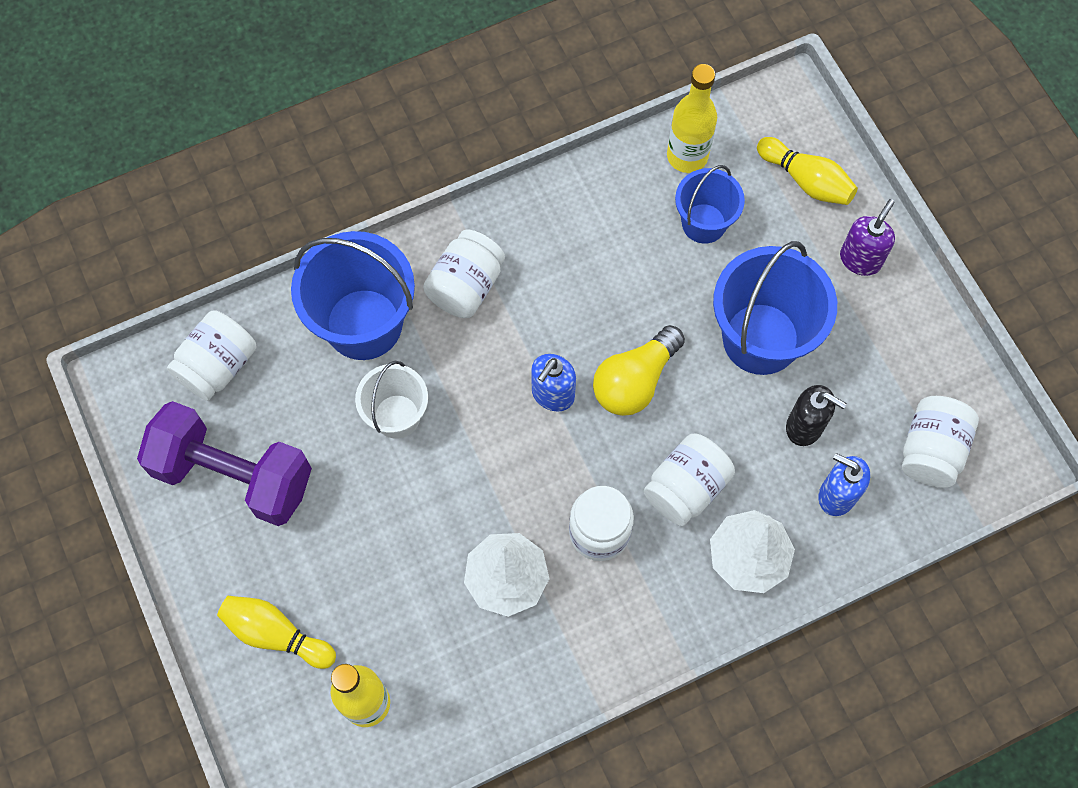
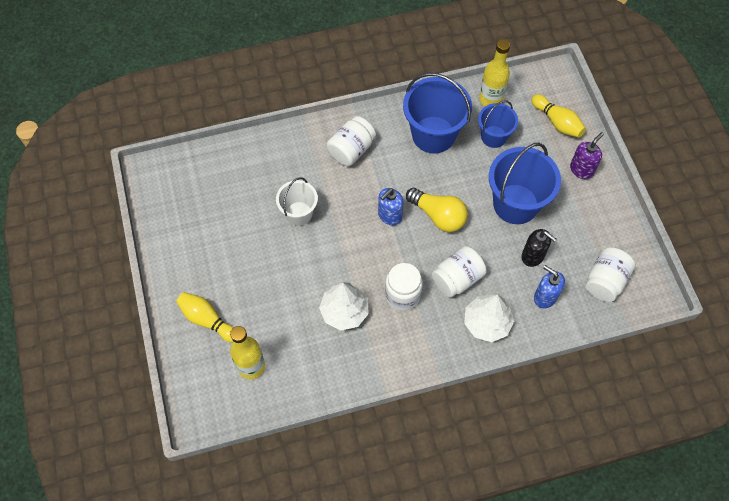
camera: 10 degrees right, 5 degrees down
purple dumbbell [137,401,312,526] -> none
white jar [167,310,256,401] -> none
blue bucket [291,231,415,360] -> blue bucket moved to [403,73,472,154]
yellow light bulb [593,325,685,416] -> yellow light bulb turned 105 degrees counterclockwise [406,188,468,232]

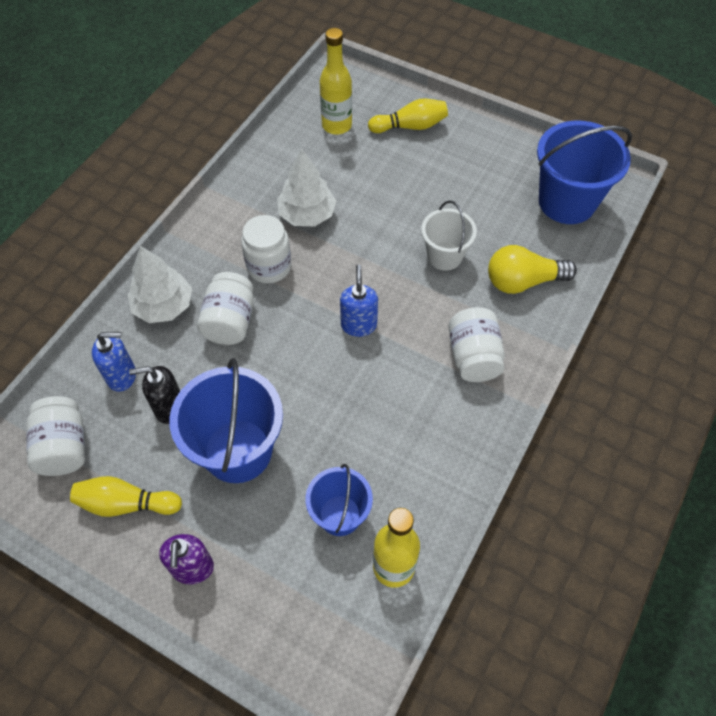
camera: 135 degrees right, 5 degrees down
blue bucket [403,73,472,154] -> blue bucket moved to [537,120,632,224]
yellow light bulb [406,188,468,232] -> yellow light bulb moved to [488,245,577,294]
yellow bowling pin [532,94,586,138] -> yellow bowling pin moved to [70,476,182,517]

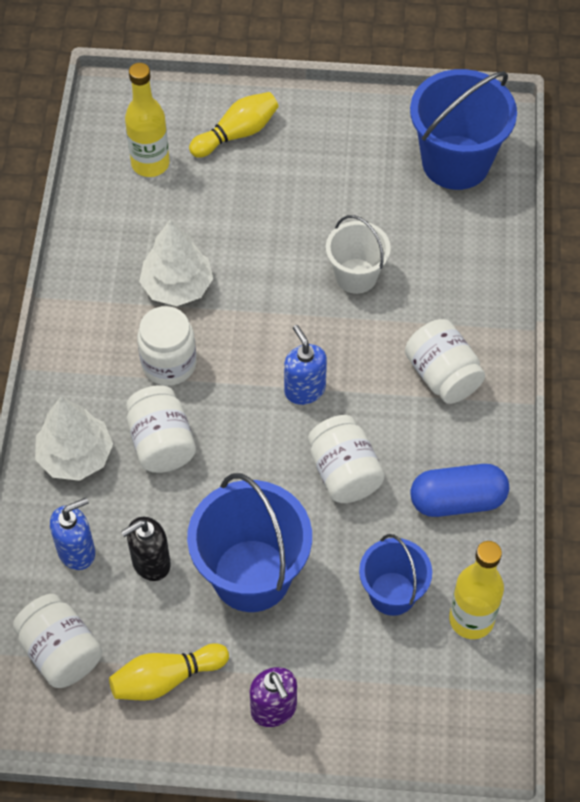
camera: 25 degrees left, 0 degrees up
yellow light bulb [488,245,577,294] -> none
none -> white jar [308,415,385,503]
none -> blue capsule [410,464,509,517]

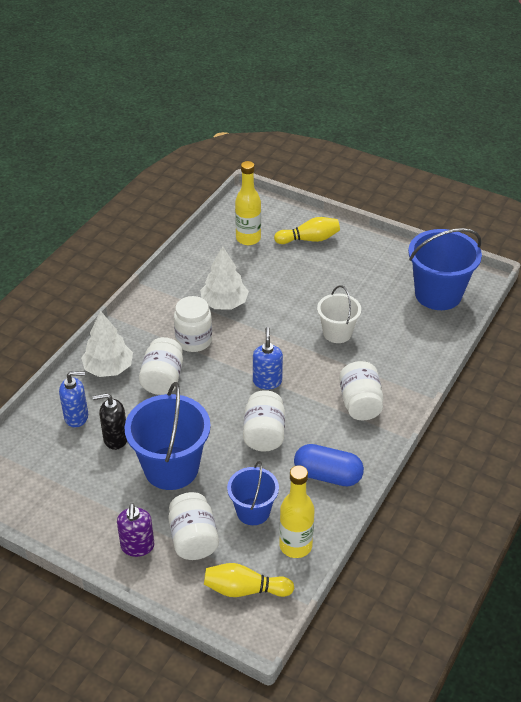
camera: 25 degrees right, 15 degrees down
white jar [13,594,102,688] -> white jar moved to [168,492,219,560]
yellow bowling pin [109,643,229,701] -> yellow bowling pin moved to [204,563,294,597]

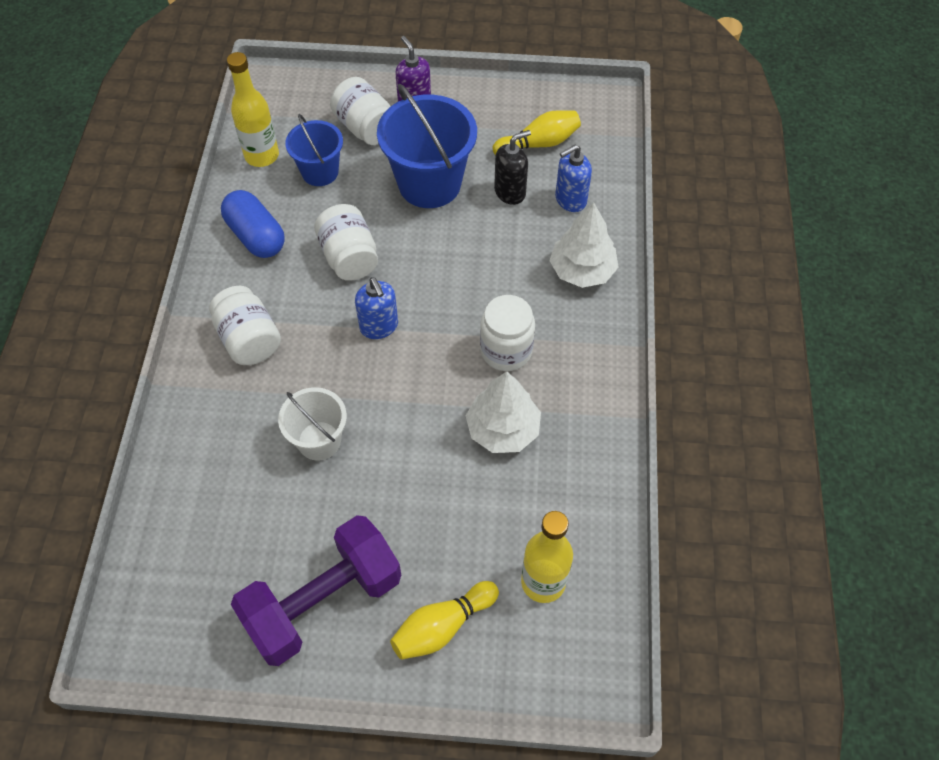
camera: 155 degrees right, 15 degrees up
white jar [139,337,183,395] -> none
yellow bowling pin [204,563,294,597] -> yellow bowling pin moved to [493,110,581,156]
blue capsule [294,444,364,486] -> blue capsule turned 60 degrees clockwise [221,190,285,258]
blue bucket [408,228,482,310] -> none
none -> purple dumbbell [231,515,401,666]

